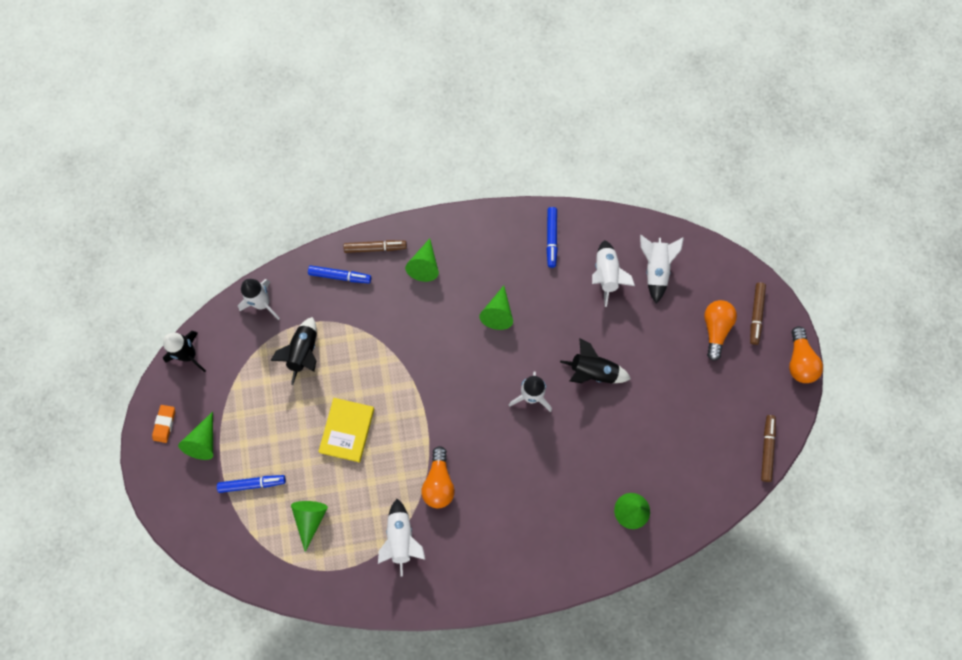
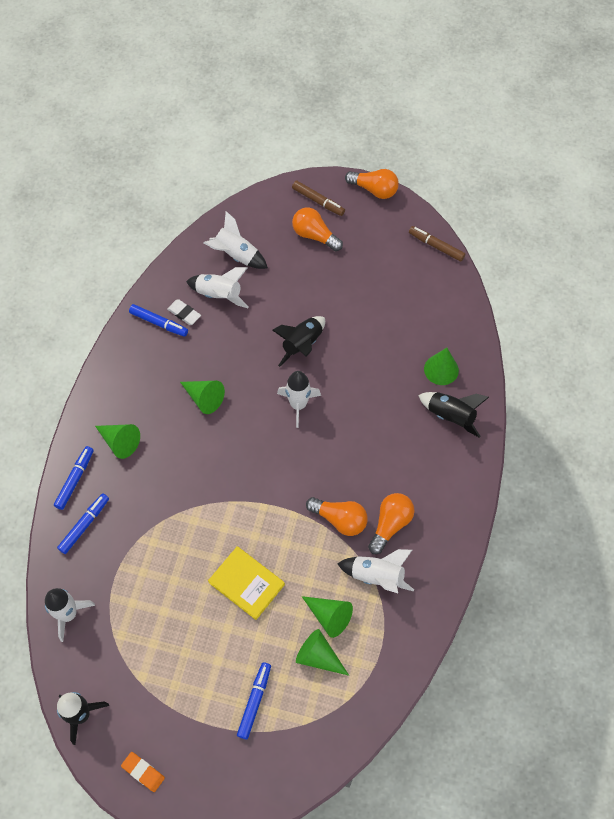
camera: 65 degrees left, 10 degrees down
green cone [178,411,213,460] -> green cone moved to [302,596,353,638]
black rocket [271,317,317,385] -> black rocket moved to [418,392,489,438]
brown marker [343,240,407,253] -> blue marker [54,446,94,510]
none -> white eraser [167,299,201,325]
none -> orange light bulb [368,493,415,554]

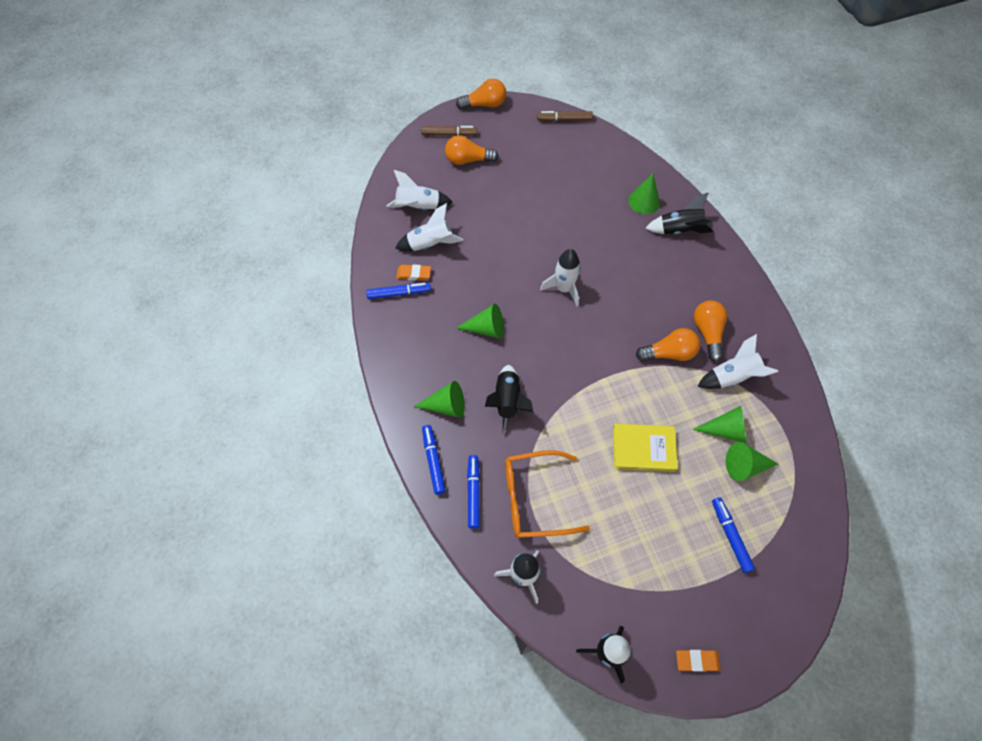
camera: 35 degrees left, 0 degrees up
white eraser [167,299,201,325] -> orange eraser [396,264,431,280]
black rocket [272,316,325,367] -> black rocket moved to [485,365,533,435]
none -> orange glasses [505,450,590,538]

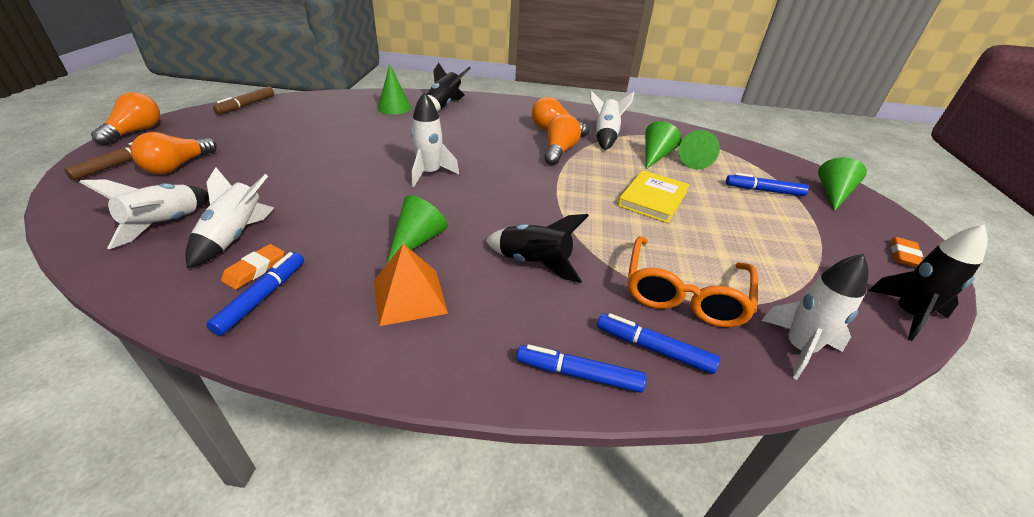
camera: 65 degrees left, 25 degrees down
green cone [414,381,465,418] -> green cone moved to [818,157,867,211]
none -> orange pyramid [374,244,448,326]

